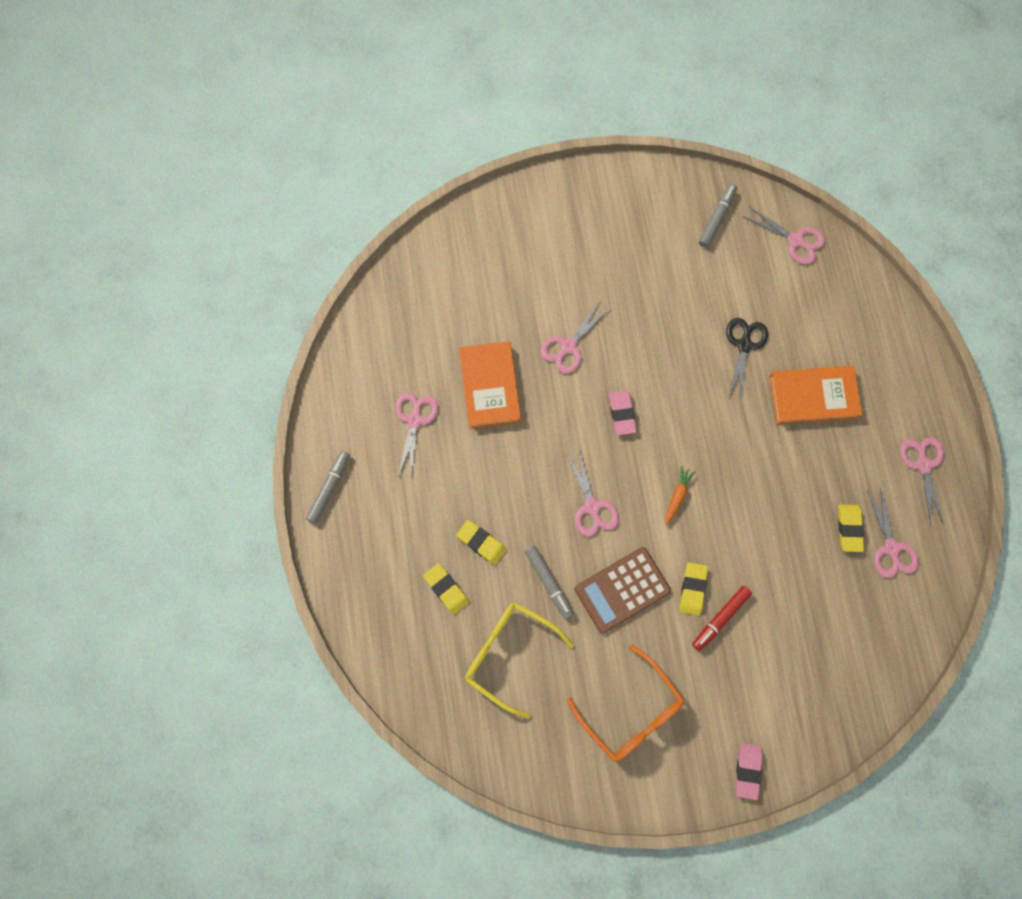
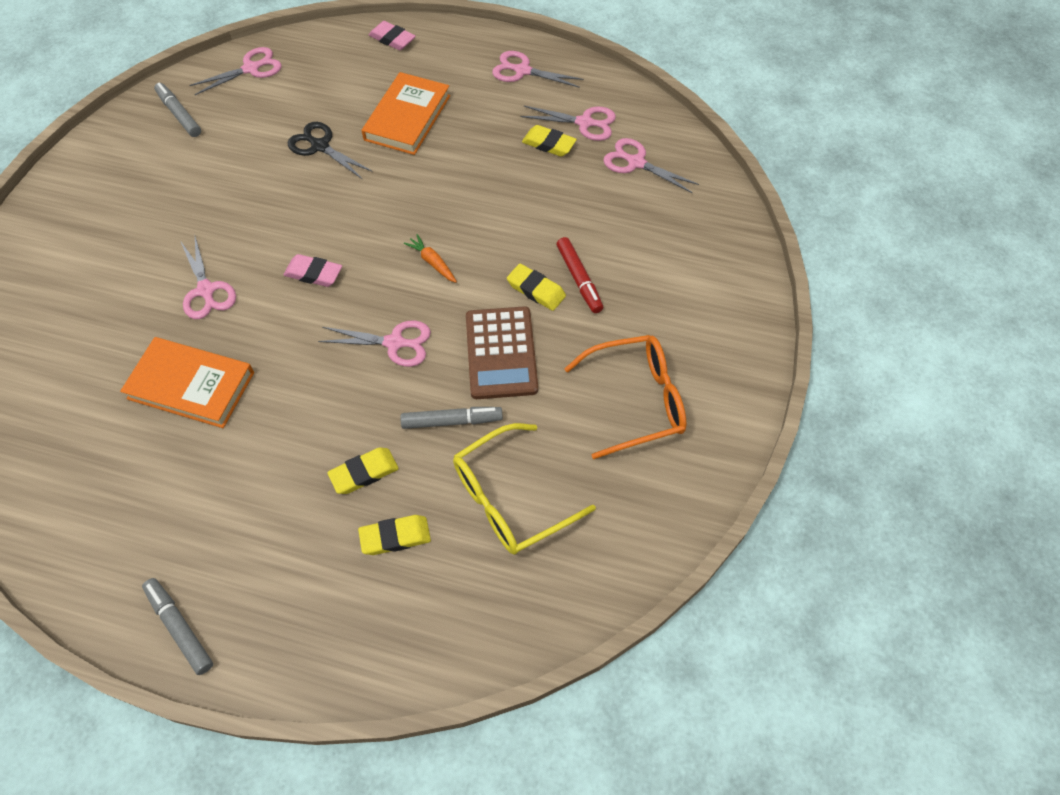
camera: 65 degrees left, 15 degrees down
pink scissors [395,393,438,477] -> pink scissors moved to [603,138,699,193]
pink eraser [735,743,763,800] -> pink eraser moved to [369,21,416,50]

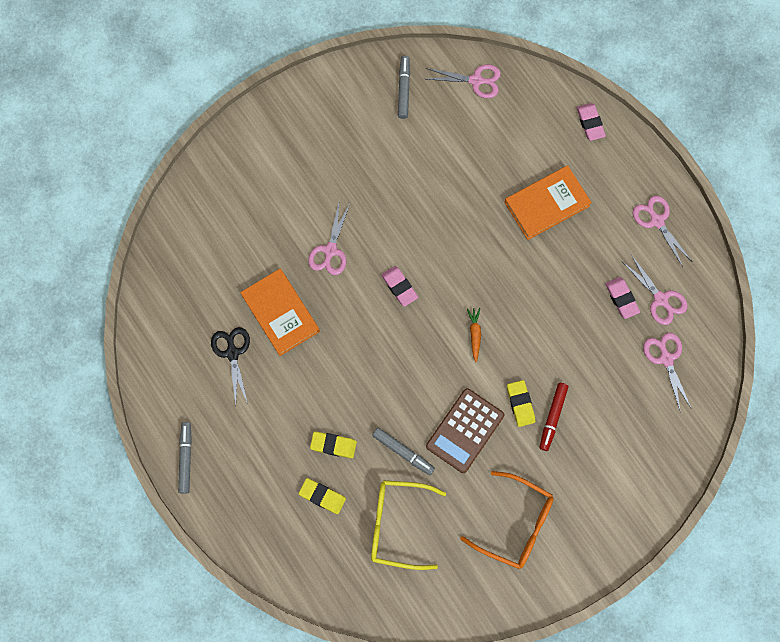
camera: 40 degrees right, 15 degrees up
black scissors [288,122,373,179] -> black scissors moved to [211,327,250,405]
pink scissors [318,320,431,367] -> none
yellow eraser [522,125,577,157] -> pink eraser [605,277,640,319]

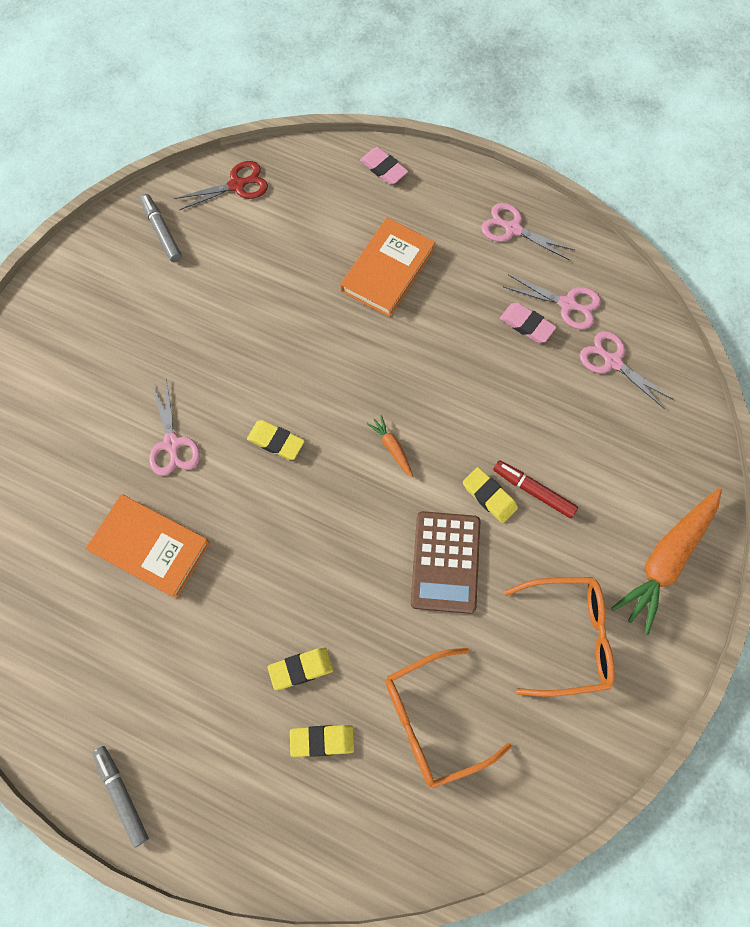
camera: 30 degrees left, 5 degrees down
black scissors [211,327,250,405] -> none
yellow glasses [371,480,446,570] -> orange glasses [385,648,512,788]
grey marker [372,428,435,475] -> none
pink eraser [381,266,418,307] -> yellow eraser [247,420,305,460]
pink scissors [426,64,501,98] -> red scissors [174,161,268,210]
red marker [539,383,568,451] -> red marker turned 135 degrees clockwise [493,460,578,518]
none -> orange carrot [611,488,722,635]

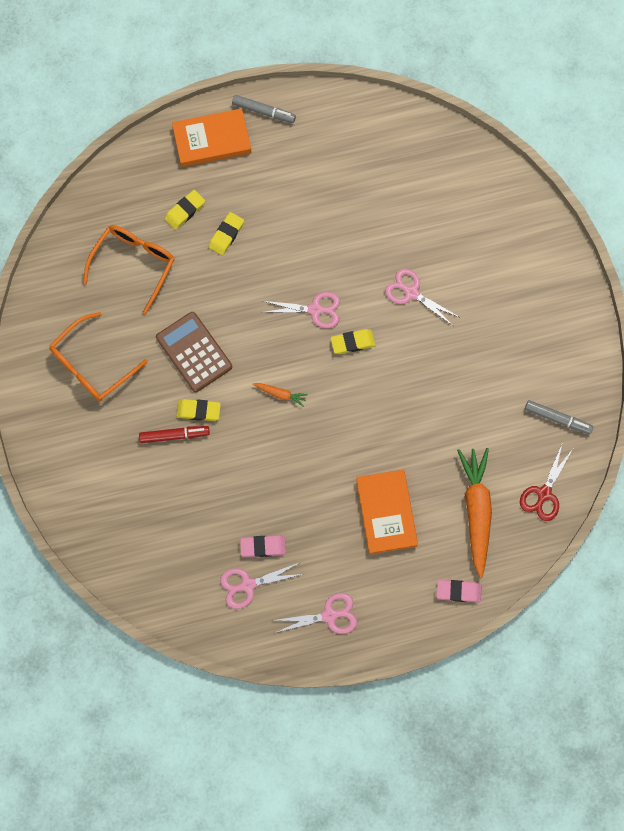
camera: 140 degrees right, 5 degrees up
orange book [86,494,210,598] -> orange book moved to [172,108,252,167]
pink scissors [580,331,673,409] -> pink scissors moved to [261,292,340,328]
orange carrot [611,488,722,635] -> orange carrot moved to [457,448,492,578]

